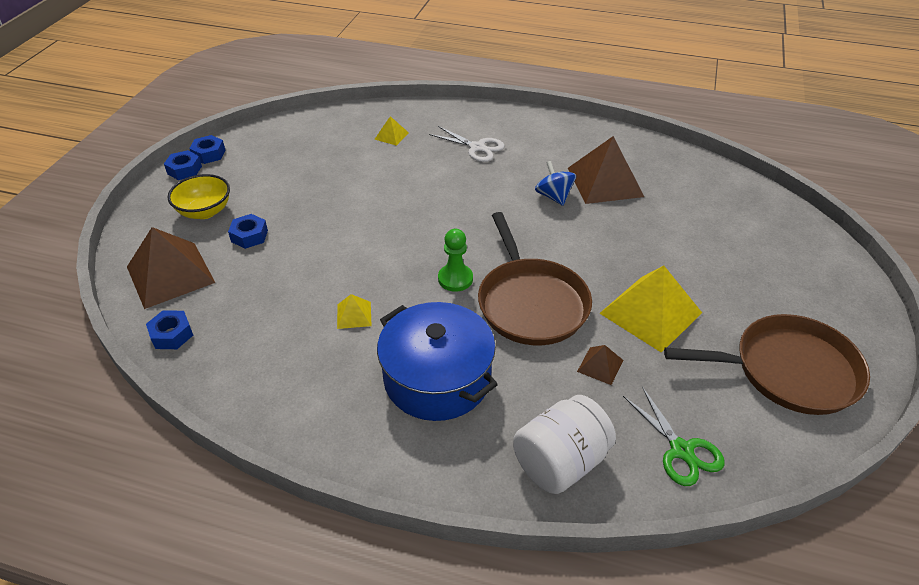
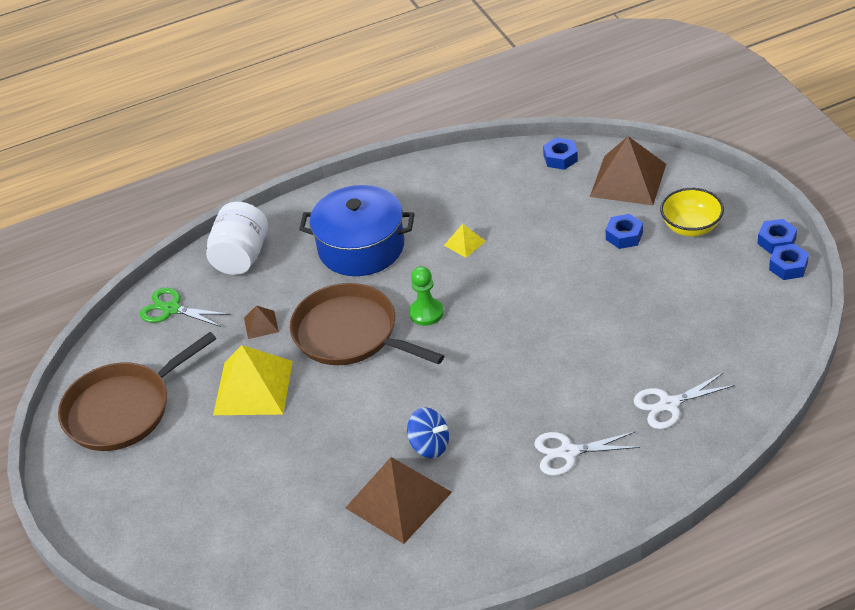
camera: 145 degrees right, 0 degrees up
yellow pyramid [375,116,409,146] -> white scissors [634,372,735,429]

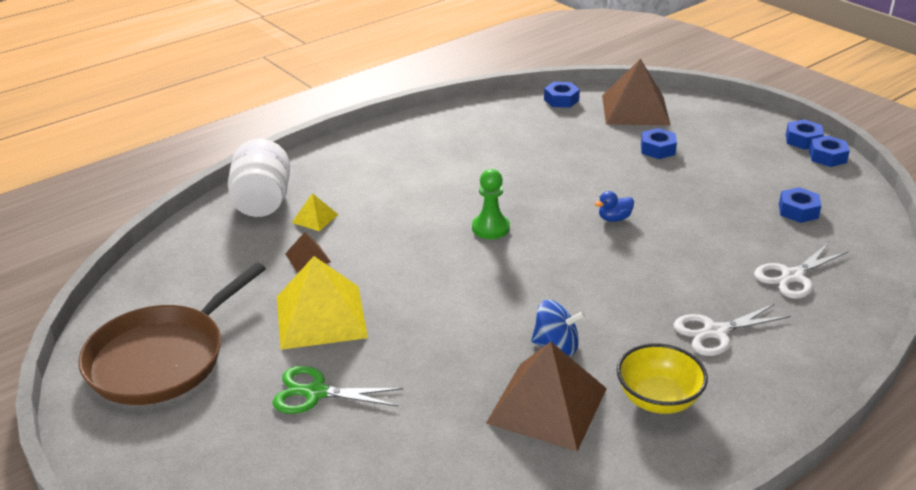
camera: 20 degrees left, 10 degrees down
green scissors [140,288,230,327] -> green scissors moved to [272,366,403,414]
brown pan [290,283,444,365] -> none
blue pot [299,185,415,276] -> none
yellow pyramid [444,224,486,258] -> yellow pyramid moved to [292,193,339,231]
yellow bowl [660,188,724,236] -> yellow bowl moved to [617,343,708,414]
none -> blue duck [595,191,634,222]
none -> blue nut [779,187,822,223]

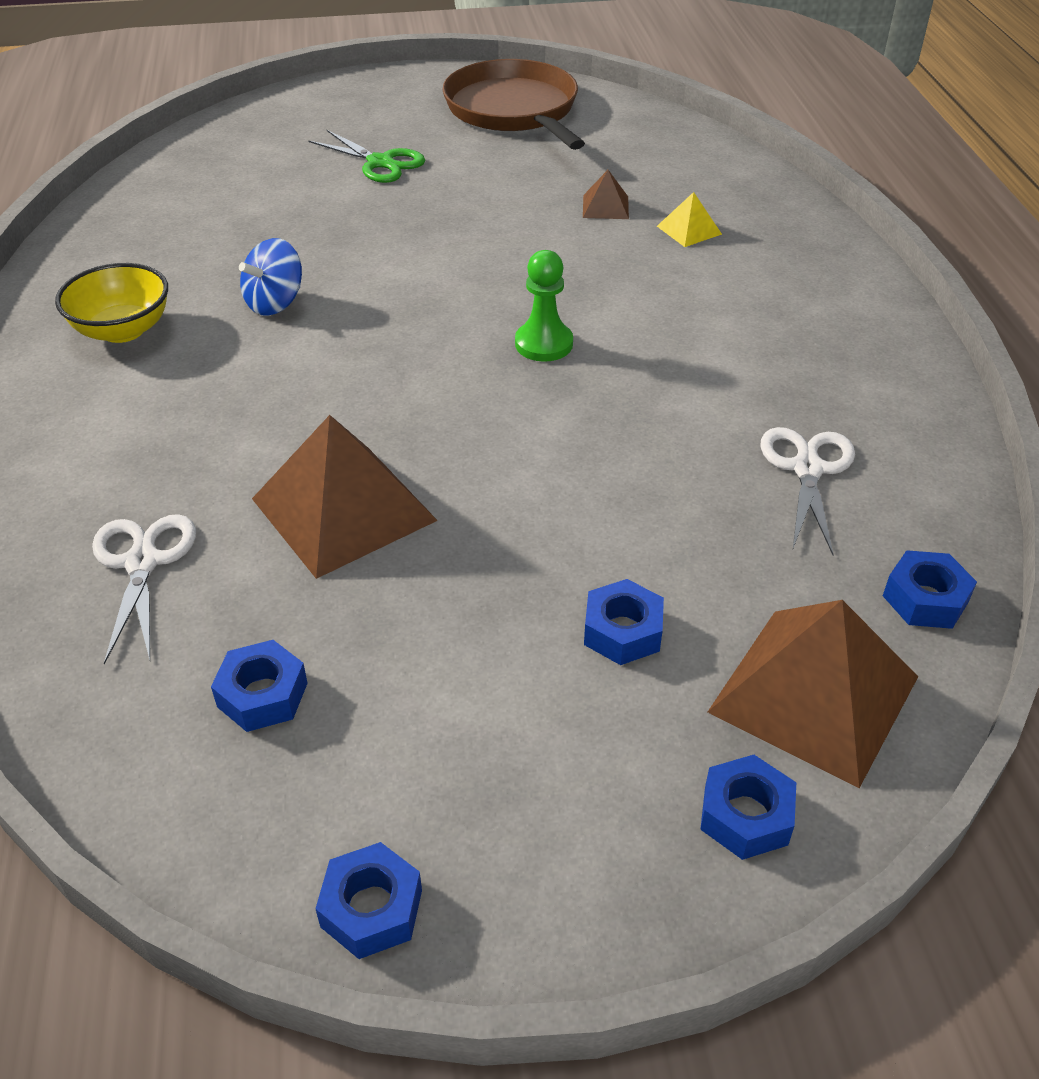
camera: 120 degrees right, 10 degrees up
white jar [228,139,290,217] -> none
green scissors [272,366,403,414] -> green scissors turned 90 degrees clockwise [309,130,425,183]
yellow pyramid [277,256,368,350] -> none
brown pyramid [486,341,607,451] -> brown pyramid moved to [252,415,438,579]
blue duck [595,191,634,222] -> none
white scissors [673,304,790,356] -> white scissors moved to [761,427,855,555]
blue nut [786,119,824,150] -> blue nut moved to [700,755,796,860]

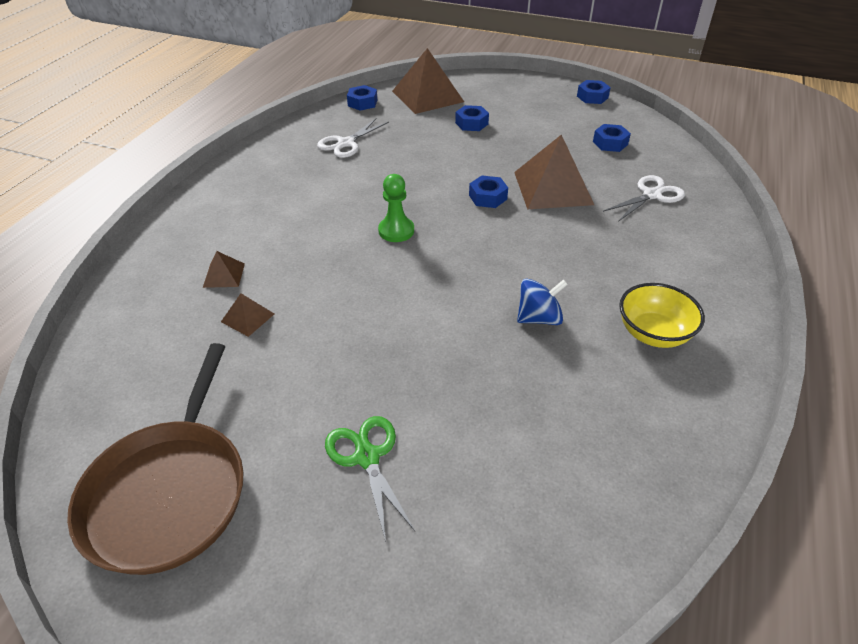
camera: 150 degrees left, 0 degrees up
white scissors [92,514,196,665] -> white scissors turned 150 degrees counterclockwise [603,175,685,222]
yellow pyramid [657,192,722,247] -> brown pyramid [203,251,245,288]
blue nut [700,755,796,860] -> blue nut moved to [469,175,508,208]

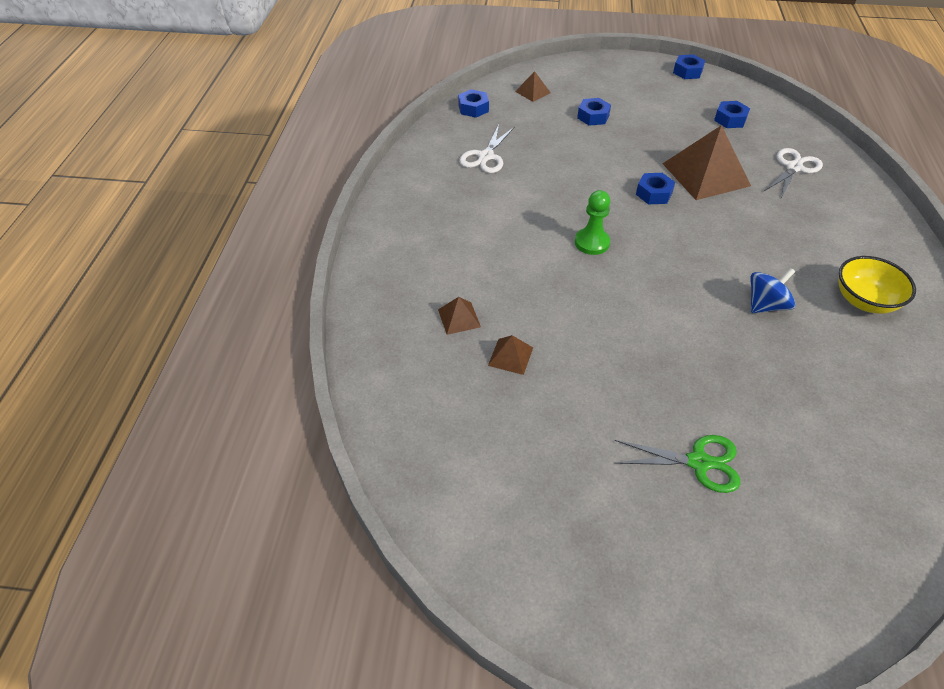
camera: 15 degrees left, 5 degrees up
brown pan [67,343,244,575] -> none
green scissors [325,416,415,542] -> green scissors turned 135 degrees clockwise [614,435,741,493]
brown pyramid [392,48,464,114] -> brown pyramid [515,71,551,102], size x0.46

